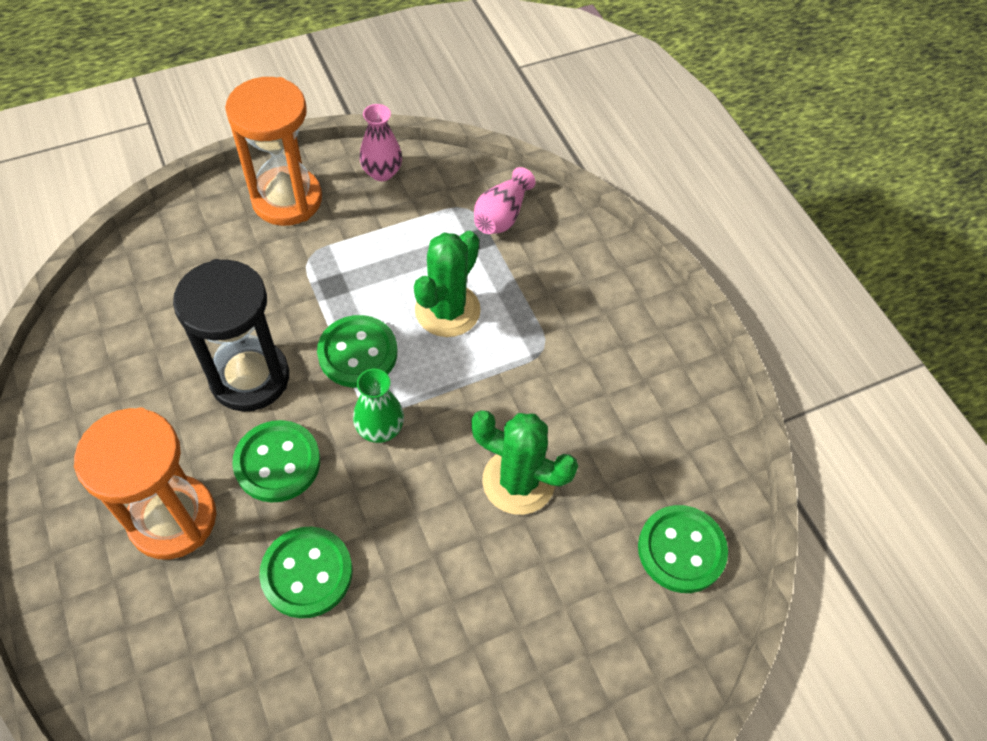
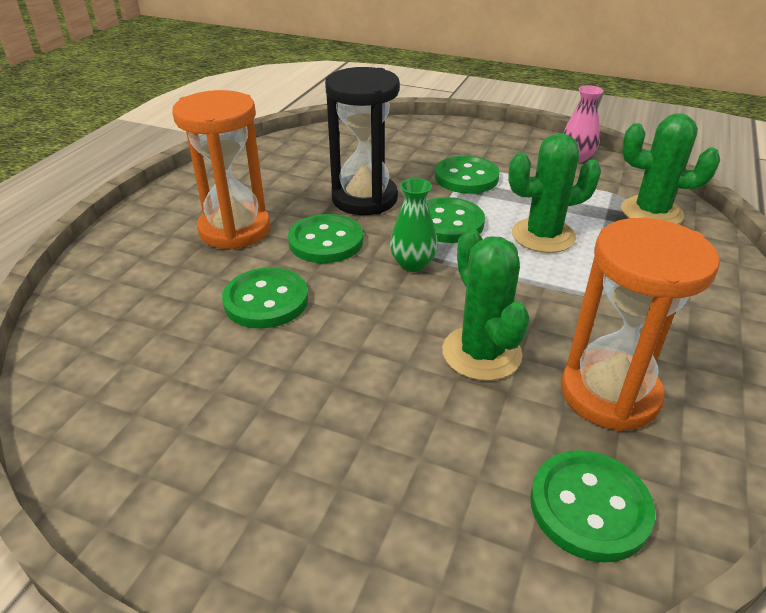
camera: 50 degrees right, 20 degrees down
orange hourglass [225,77,322,226] -> orange hourglass moved to [561,218,720,432]
pink vase [474,167,536,234] -> green cactus [621,113,720,224]
none -> green button [435,156,500,194]

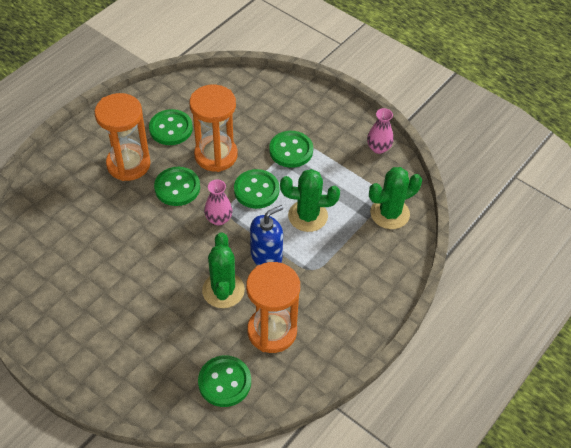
camera: 15 degrees right, 15 degrees up
green button [222,267,308,329] -> green button moved to [149,109,193,145]
black hourglass [325,67,400,215] -> orange hourglass [190,85,238,172]
green vase [390,178,438,272] -> pink vase [204,180,233,225]
green cactus [621,113,720,224] -> green cactus turned 60 degrees counterclockwise [369,167,422,229]
none -> blue soap dispenser [250,205,283,265]

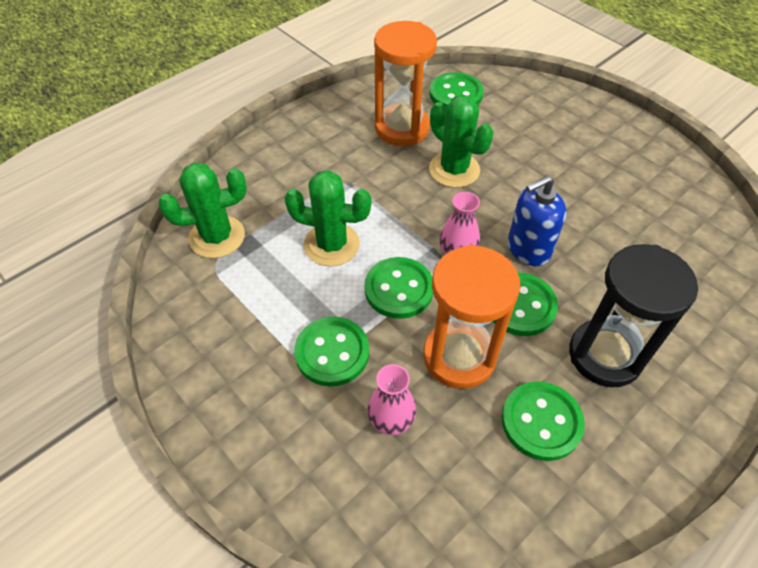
camera: 170 degrees left, 0 degrees up
orange hourglass [94,93,151,181] -> black hourglass [569,244,698,387]
green cactus [202,232,245,308] -> green cactus turned 45 degrees counterclockwise [429,95,494,188]
blue soap dispenser [250,205,283,265] -> blue soap dispenser moved to [508,176,566,266]
pink vase [367,108,393,154] -> pink vase moved to [367,364,416,435]

